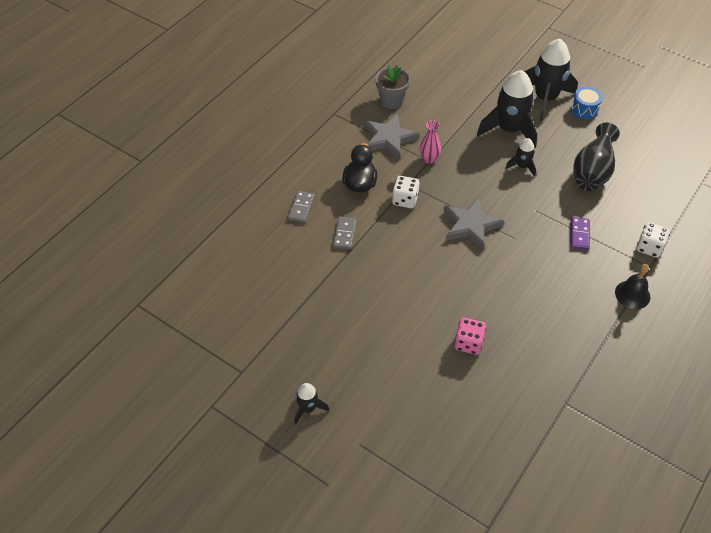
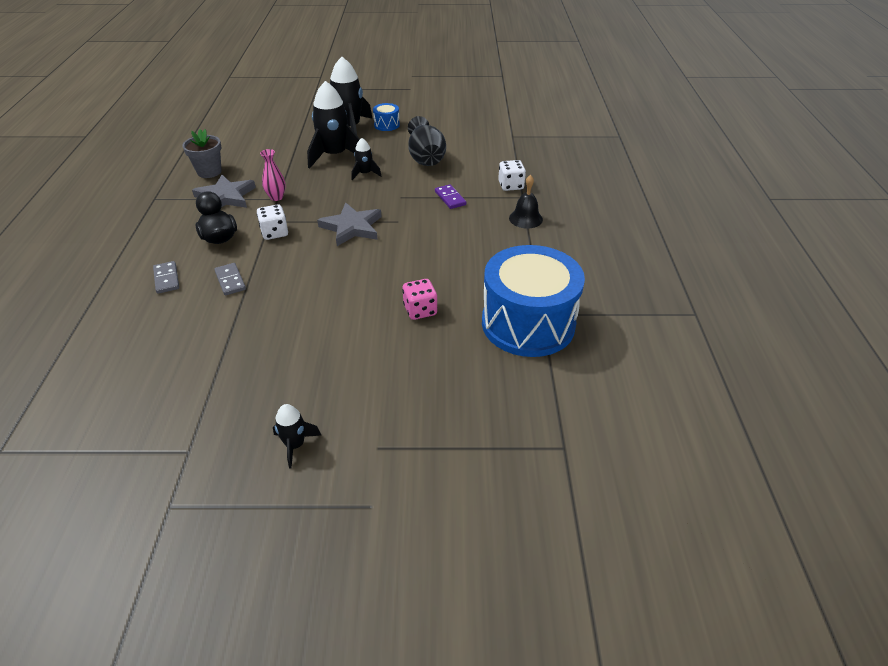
camera: 35 degrees left, 10 degrees down
none -> blue drum [482,245,585,357]

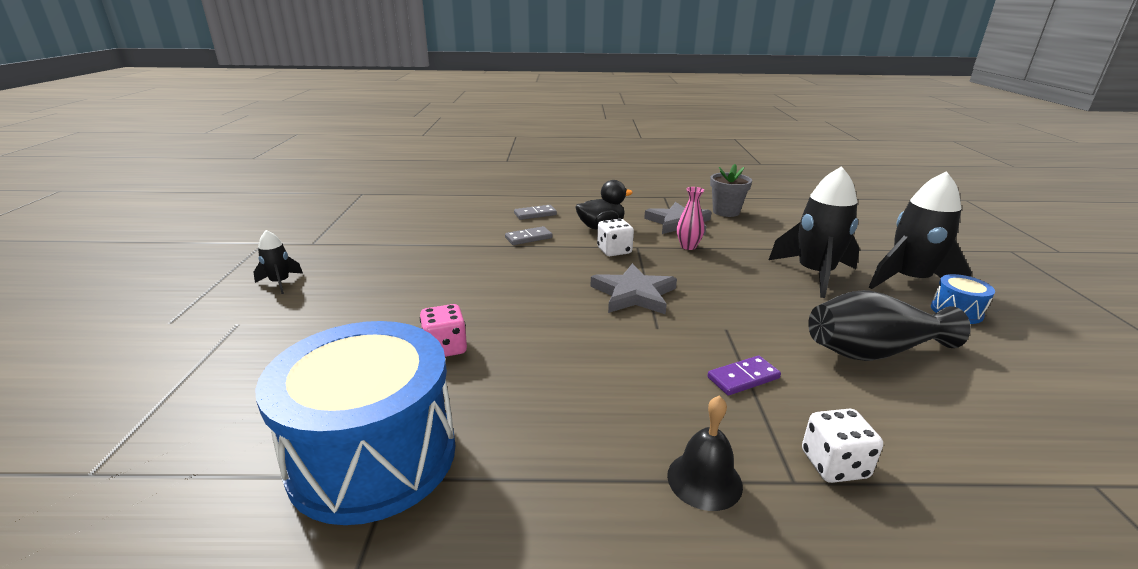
camera: 90 degrees right, 15 degrees down
black rocket [351,138,381,180] -> none

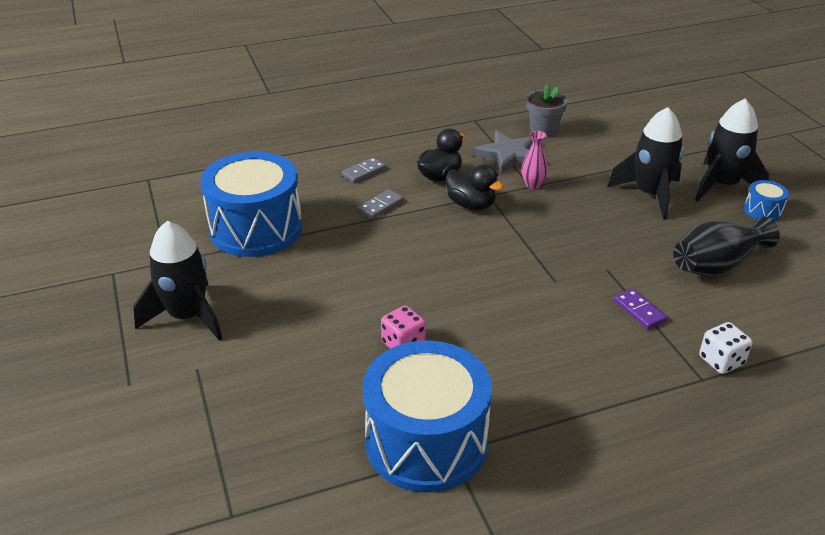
camera: 20 degrees left, 10 degrees up
black rocket [253,230,303,294] -> black rocket [133,221,223,341], size x2.02
grey star [590,263,677,314] -> none
white dice [597,219,634,256] -> black duck [446,165,504,210]
black bell [667,395,743,511] -> none
purple domino [707,356,781,395] -> purple domino turned 75 degrees counterclockwise [614,289,668,329]
none -> blue drum [200,152,302,257]

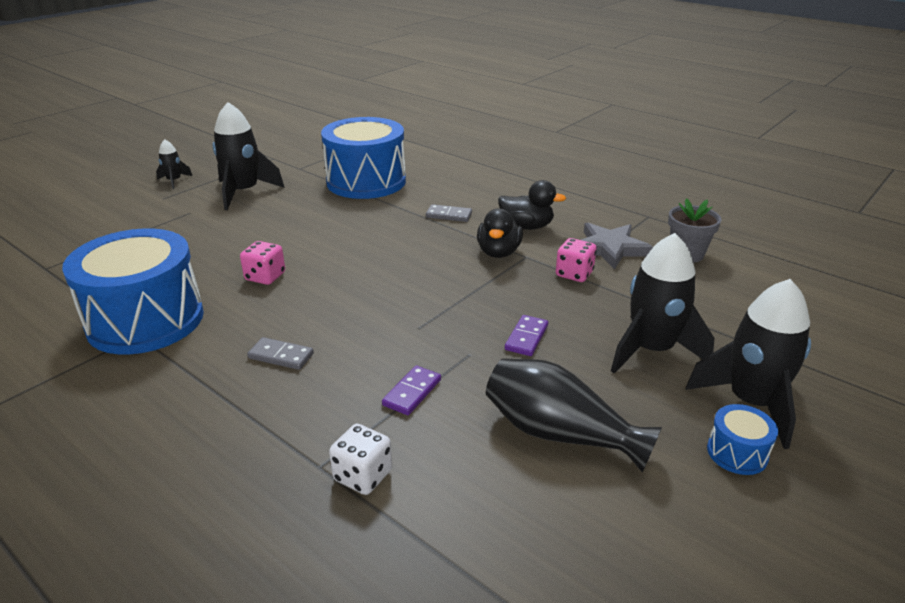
camera: 60 degrees right, 5 degrees down
grey domino [342,157,386,183] -> grey domino moved to [247,337,314,370]
pink vase [521,131,548,189] -> pink dice [556,238,597,282]
none -> black rocket [156,139,192,189]
none -> purple domino [505,315,548,356]

